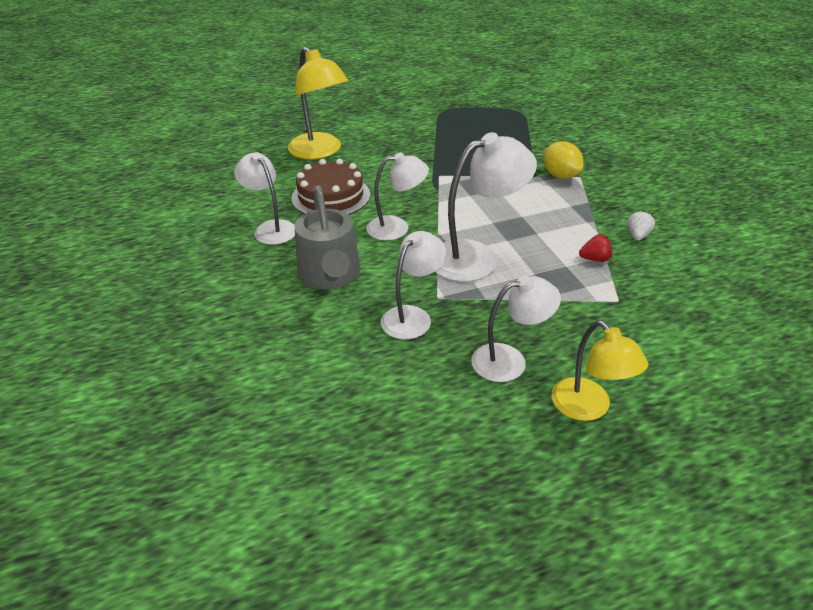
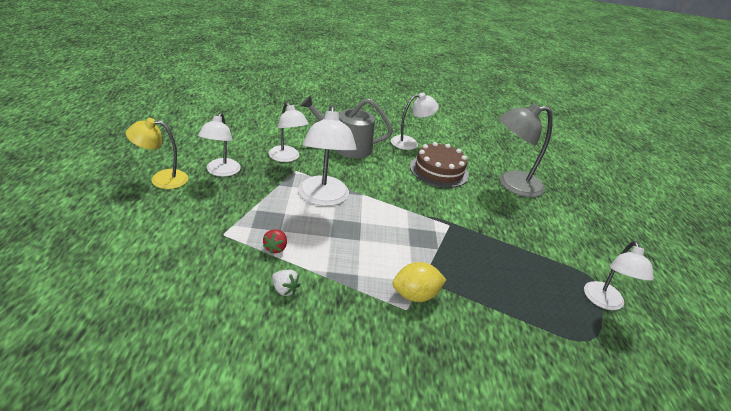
camera: 105 degrees right, 5 degrees down
yellow lamp [288,47,348,159] -> grey lamp [499,103,553,197]
white lamp [366,152,429,240] -> white lamp moved to [584,241,654,310]

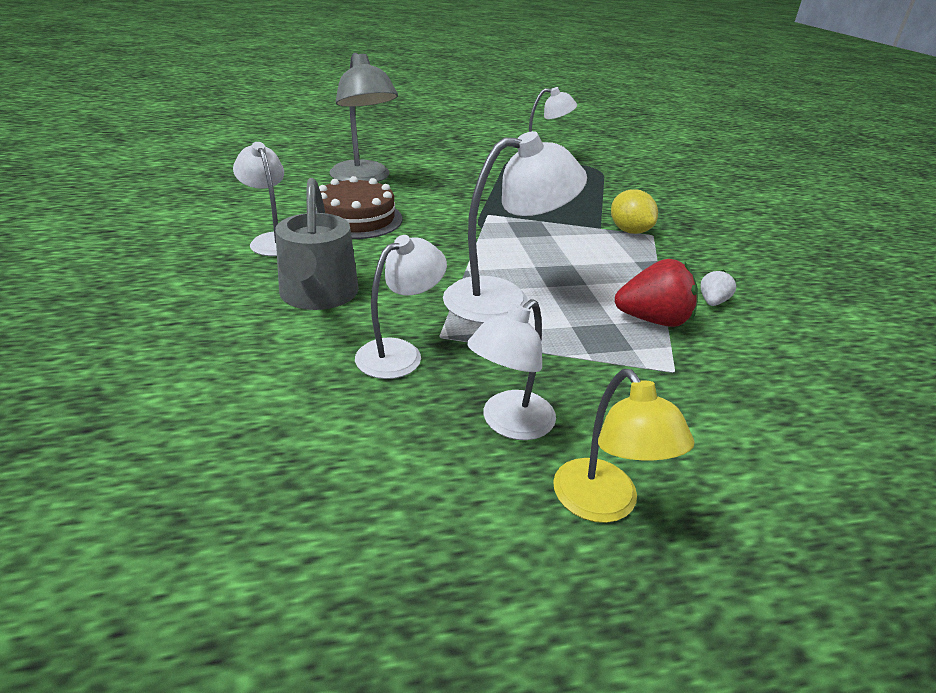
camera: 100 degrees left, 0 degrees up
white lamp [198,113,241,177] -> white lamp turned 135 degrees clockwise [467,299,556,440]
red strawberry [263,229,287,254] -> red strawberry [615,259,698,327], size x1.88

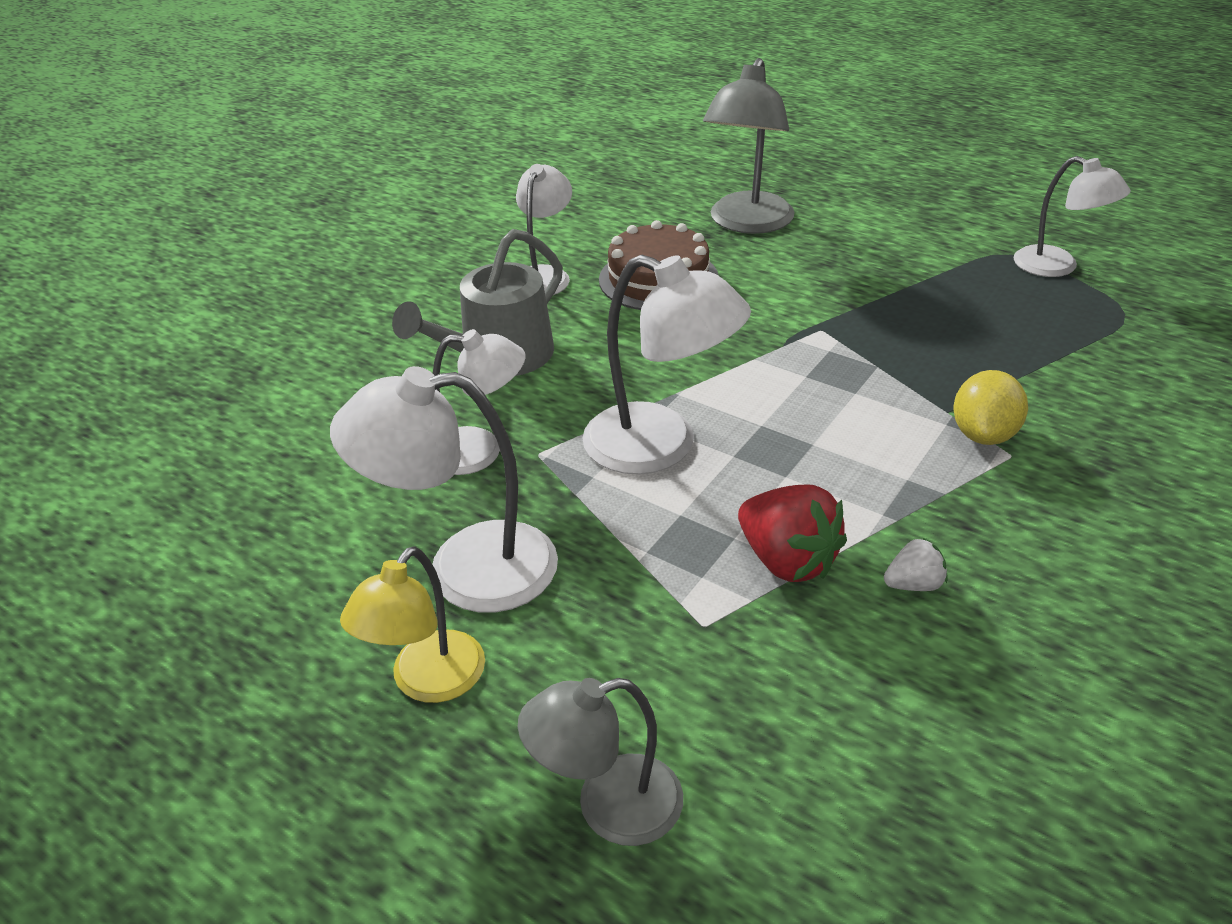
camera: 50 degrees right, 5 degrees up
white lamp [467,299,556,440] -> white lamp [330,366,558,613], size x1.52
none -> grey lamp [518,678,683,846]

